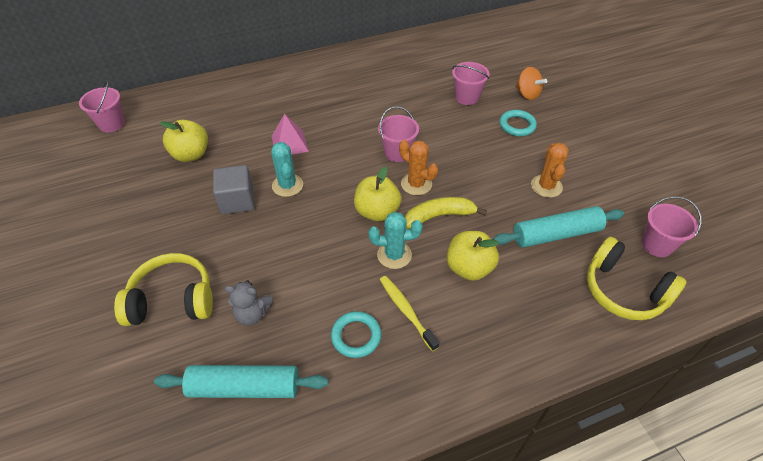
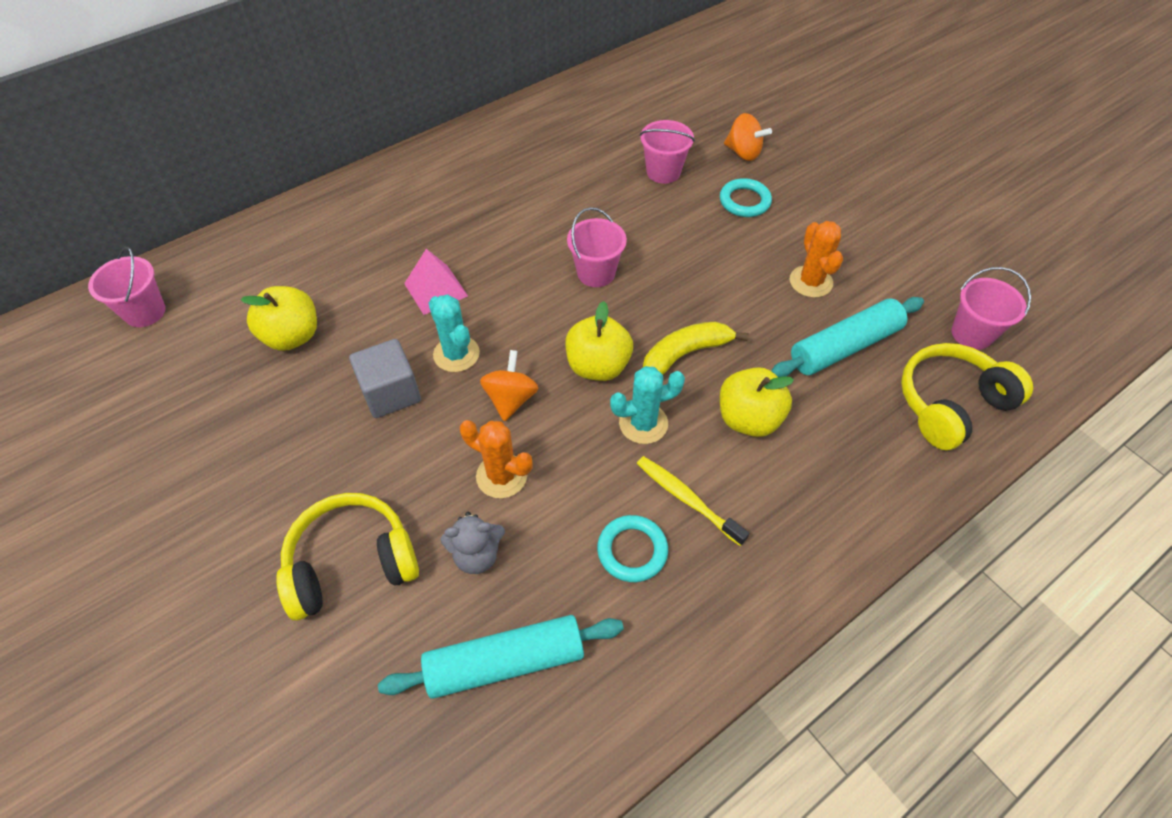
camera: 15 degrees left, 5 degrees up
orange cactus [399,139,438,195] -> orange cactus moved to [460,420,533,498]
yellow headphones [587,237,687,320] -> yellow headphones turned 120 degrees clockwise [901,343,1033,450]
none -> orange spinning top [480,350,538,422]

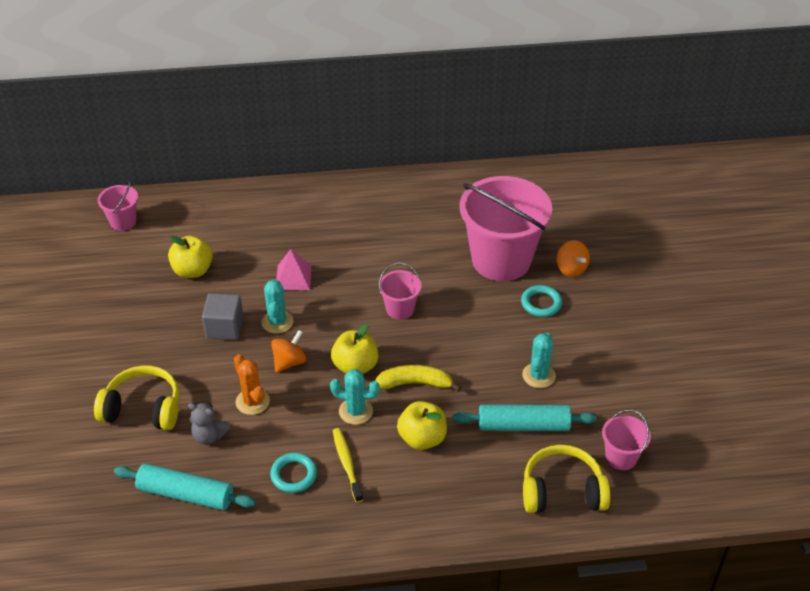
camera: 30 degrees right, 10 degrees down
pink bucket [640,120,695,184] -> pink bucket [460,176,552,281], size x2.19
orange cactus [790,221,843,298] -> turquoise cactus [522,333,556,388]

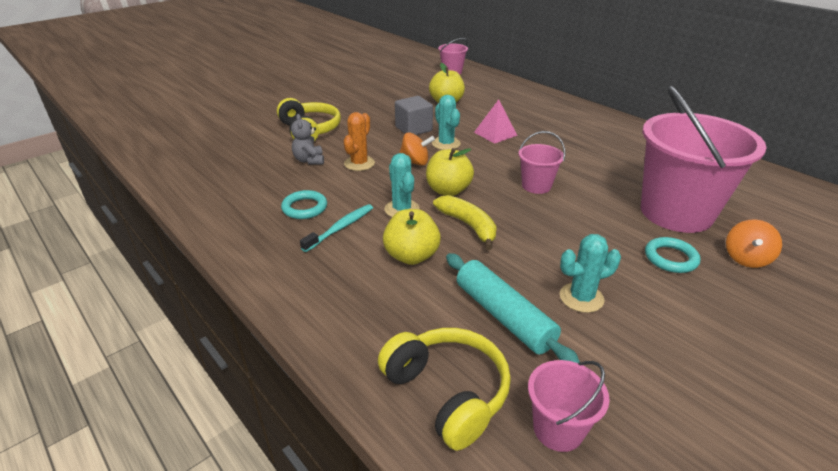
camera: 55 degrees right, 10 degrees down
turquoise rolling pin [114,464,256,510] -> none
turquoise cactus [261,279,294,334] -> turquoise cactus turned 75 degrees counterclockwise [432,95,461,150]
yellow toothbrush [333,428,363,503] -> turquoise toothbrush [300,204,373,252]

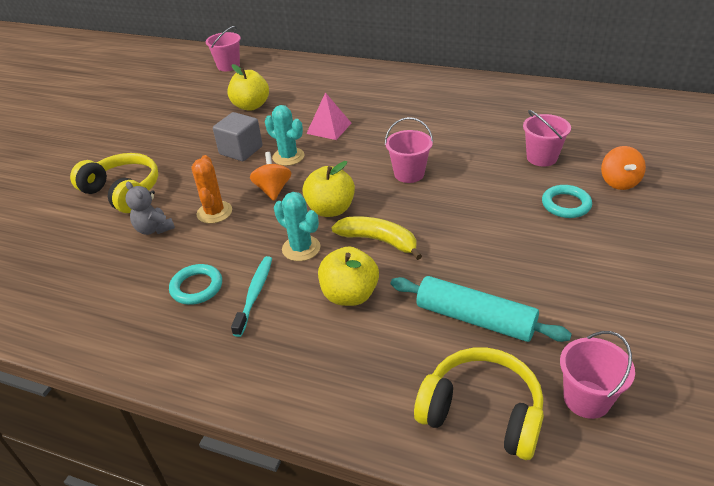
camera: 25 degrees left, 5 degrees up
orange spinning top [399,133,435,166] -> orange spinning top turned 75 degrees counterclockwise [250,152,291,201]
turquoise cactus [560,234,621,313] -> none
pink bucket [641,86,767,233] -> pink bucket [523,110,571,166], size x0.46

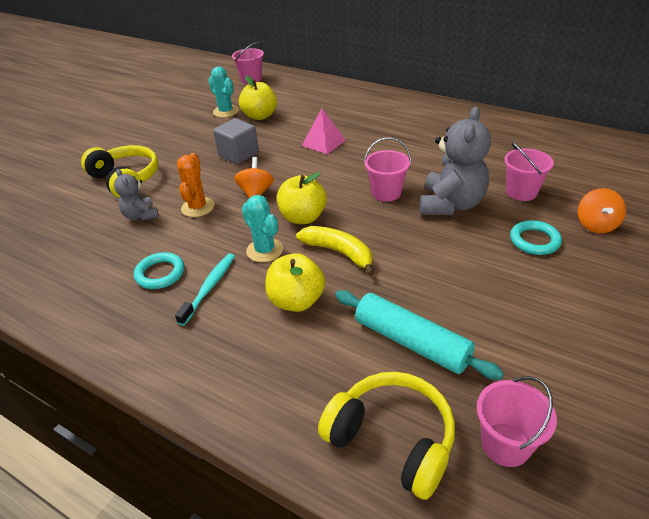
camera: 10 degrees right, 0 degrees up
turquoise cactus [265,105,305,166] -> turquoise cactus moved to [208,67,239,118]
none -> grey teddy bear [420,107,491,215]

